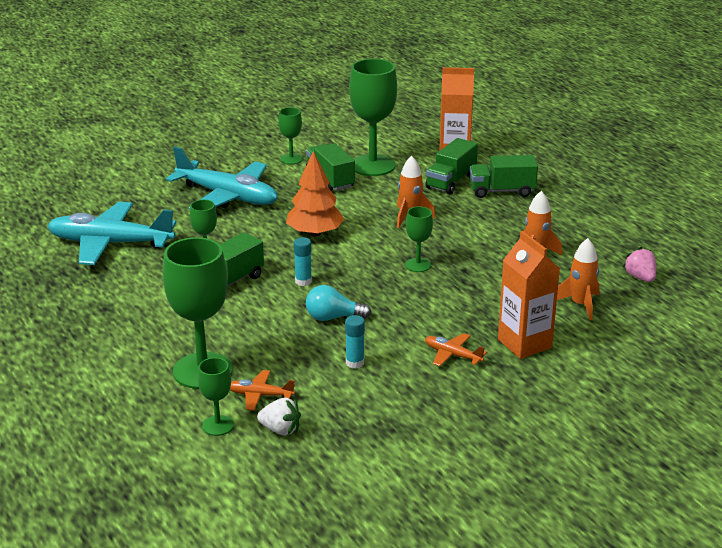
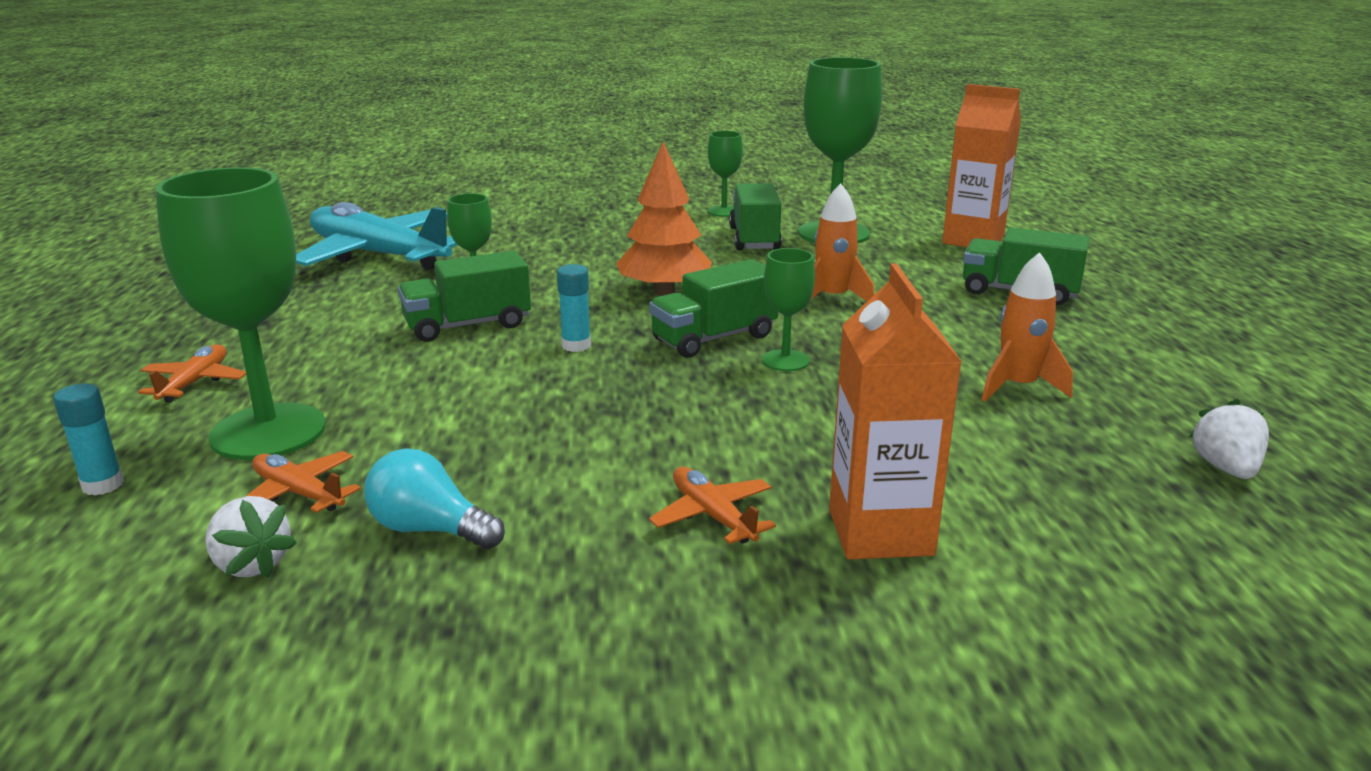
camera: 25 degrees right, 5 degrees down
turquoise plane [166,146,278,210] -> none
green goblet [198,358,234,436] -> none
turquoise light bulb [306,285,371,321] -> turquoise light bulb moved to [364,448,505,549]
turquoise glue stick [345,315,365,368] -> turquoise glue stick moved to [53,383,124,495]
green truck [425,138,478,195] -> green truck moved to [649,259,778,358]
orange rocket [557,238,599,320] -> none
pink strawberry [623,247,656,282] -> white strawberry [1189,399,1269,479]
none -> orange plane [138,344,246,403]

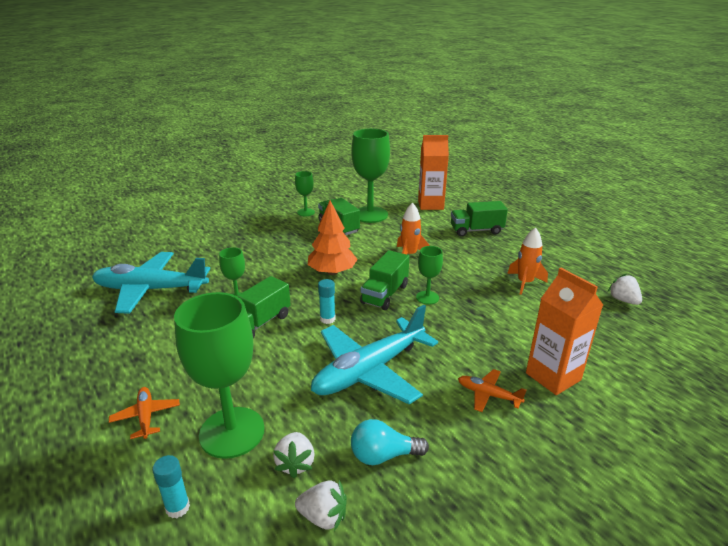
camera: 30 degrees left, 5 degrees up
orange plane [245,451,361,513] -> white strawberry [273,432,315,478]
none -> turquoise plane [311,305,438,404]

